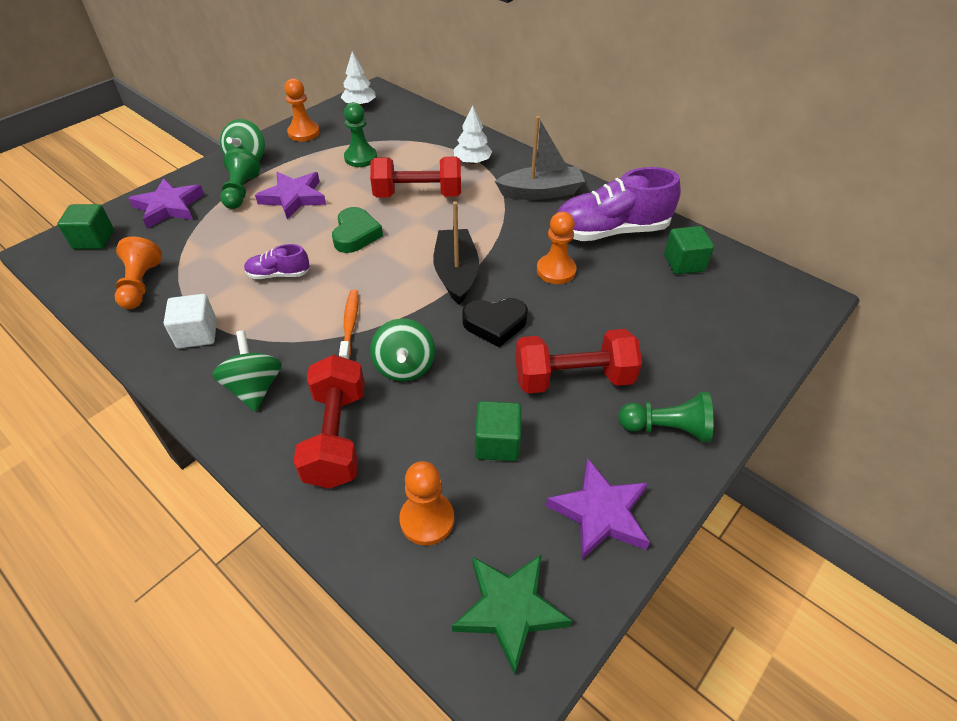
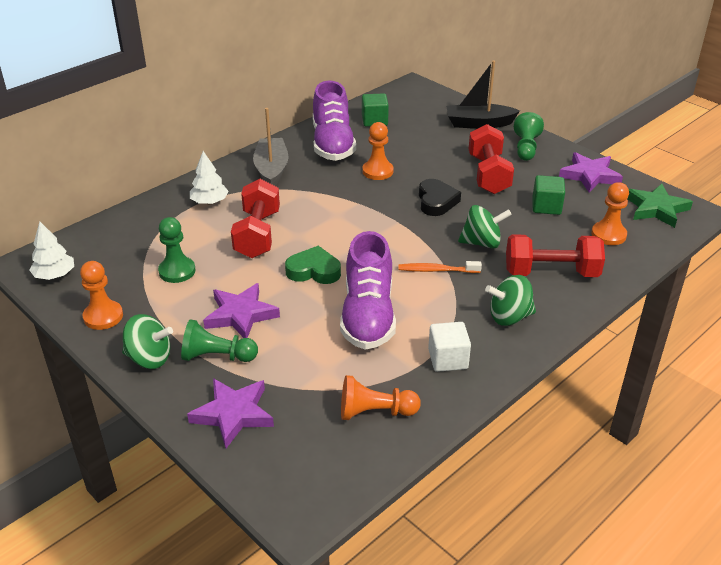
camera: 85 degrees left, 10 degrees down
green cube [57,204,114,249] -> none
purple shoe [244,244,310,279] -> purple shoe [340,231,396,350], size x2.04
black boat [433,201,479,305] -> black boat moved to [446,60,520,129]

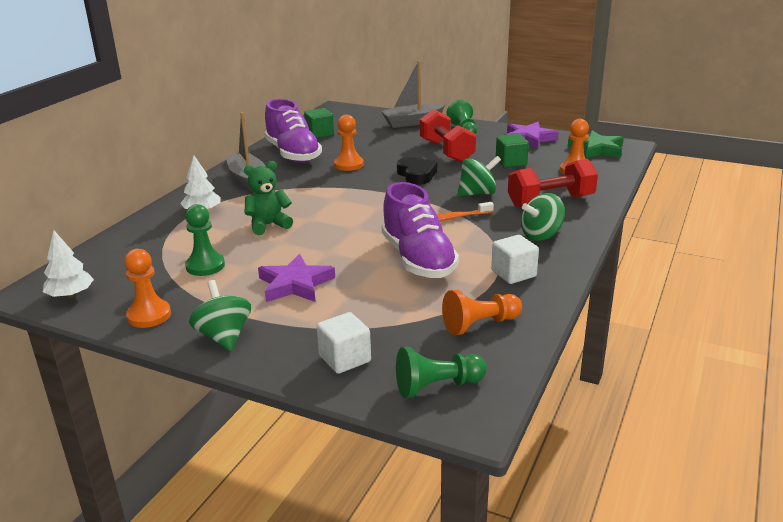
camera: 20 degrees left, 10 degrees down
green spinning top [122,314,173,369] -> green spinning top turned 105 degrees counterclockwise [189,280,251,351]
green pawn [181,319,258,362] -> green pawn moved to [396,347,487,398]
purple star [187,378,274,448] -> white cube [317,312,371,374]
red dumbbell [231,179,280,258] -> green teddy bear [244,161,293,235]
green heart [285,246,341,284] -> none
black boat [446,60,520,129] -> grey boat [381,61,445,128]

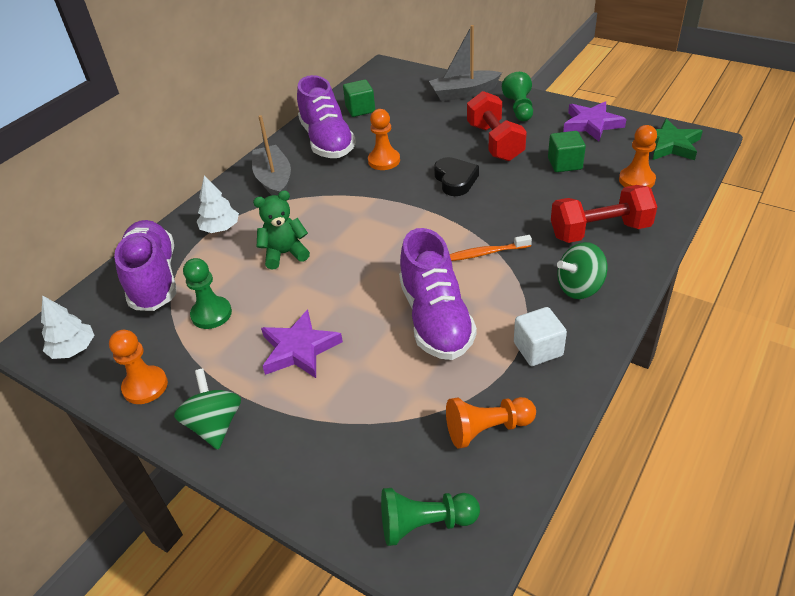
camera: 10 degrees right, 15 degrees up
white cube [317,312,371,374] -> none
green spinning top [457,156,501,197] -> none
none -> purple shoe [114,220,176,311]

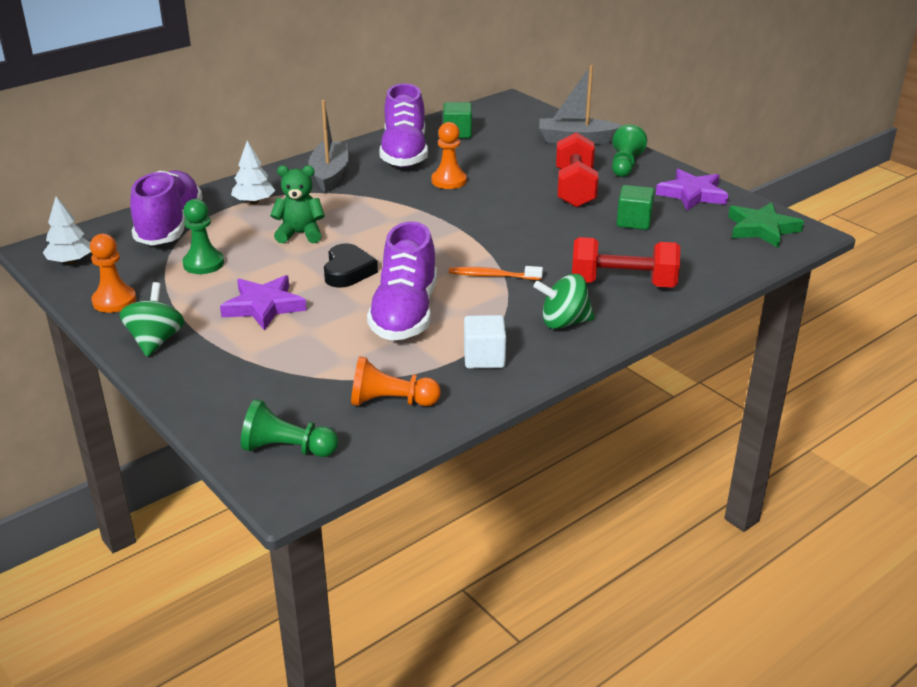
camera: 15 degrees right, 10 degrees down
black heart [434,157,479,196] -> black heart moved to [324,243,378,288]
orange pawn [619,125,657,188] -> none

